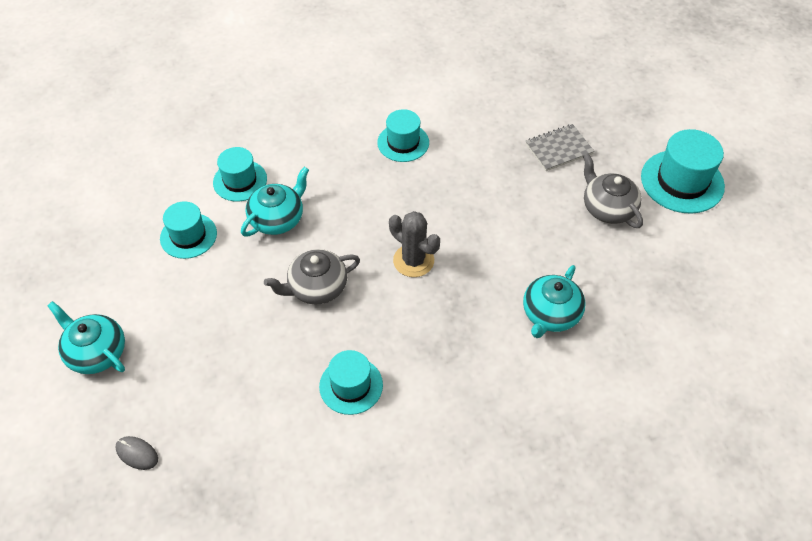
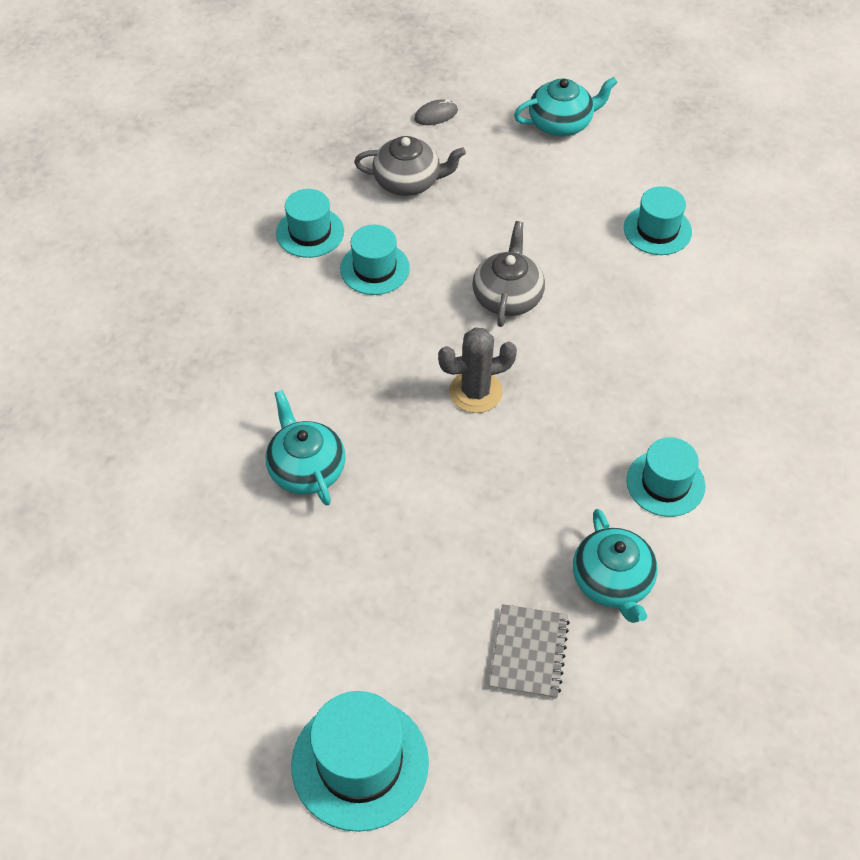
camera: 125 degrees right, 0 degrees up
turquoise hat [213,147,267,202] -> turquoise hat moved to [276,189,344,258]
turquoise teapot [241,167,309,236] -> turquoise teapot moved to [573,509,658,623]
grey teapot [583,153,643,228] -> grey teapot moved to [354,136,466,196]

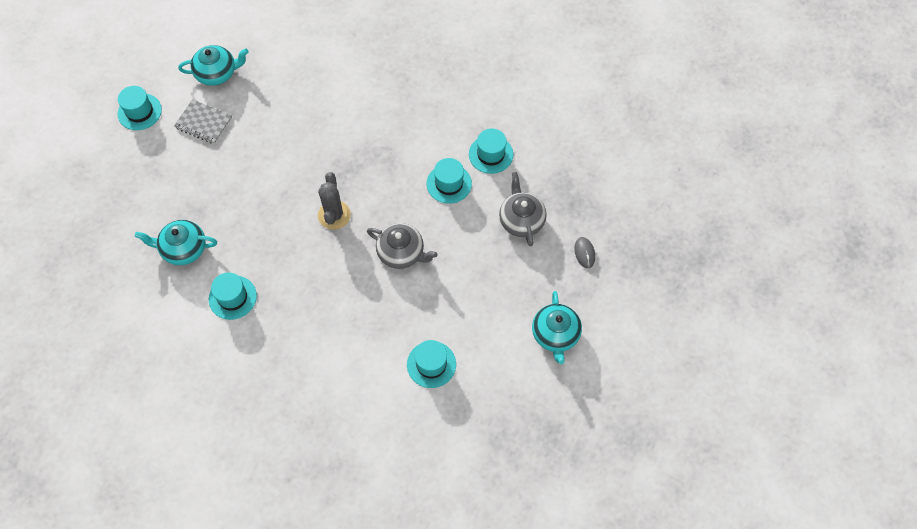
camera: 105 degrees right, 10 degrees up
turquoise teapot [266,390,346,505] -> turquoise teapot moved to [178,45,249,86]
turquoise hat [291,691,429,832] -> turquoise hat [118,86,162,130], size x0.66
grey teapot [354,136,466,196] -> grey teapot turned 150 degrees clockwise [499,172,547,247]
grey notebook [489,604,570,699] -> grey notebook moved to [174,100,232,144]

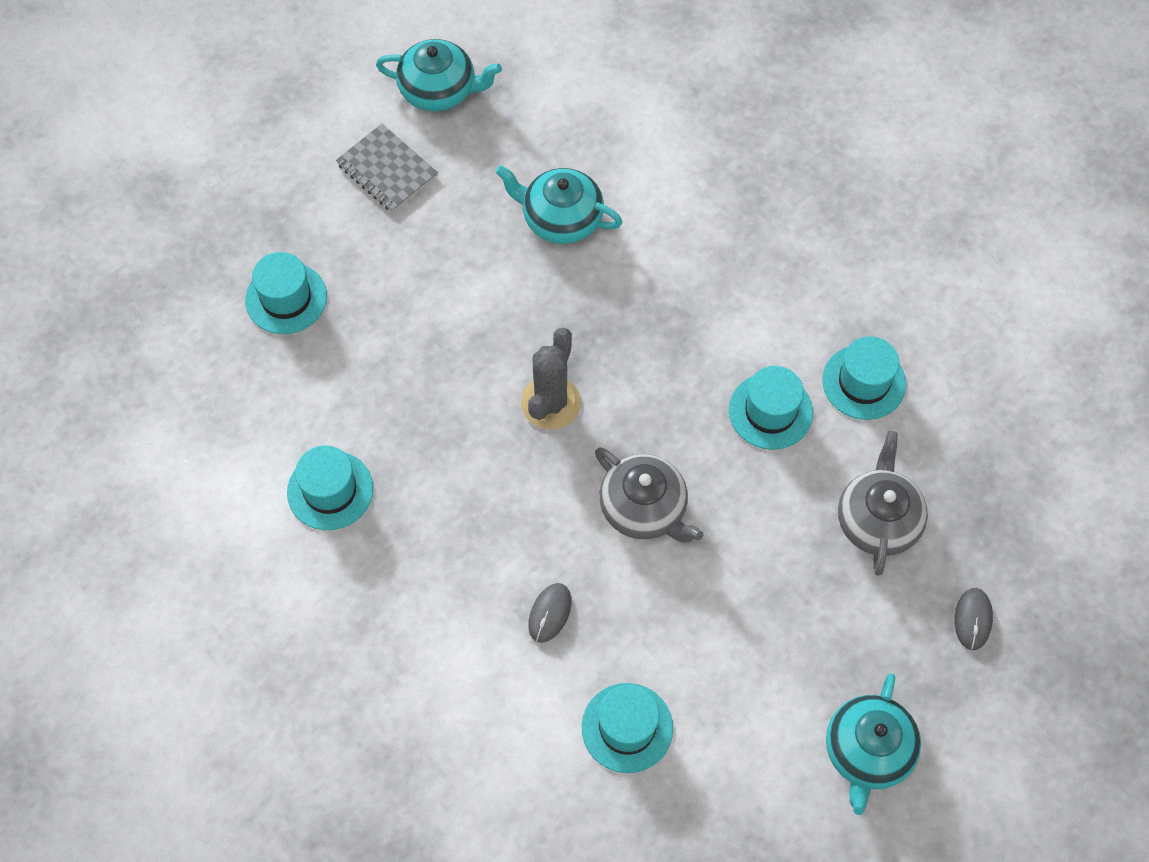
camera: 20 degrees right, 0 degrees up
turquoise hat [118,86,162,130] -> turquoise hat moved to [245,252,327,334]
turquoise teapot [135,220,217,265] -> turquoise teapot moved to [495,165,622,244]
none -> grey mouse [528,583,571,643]

